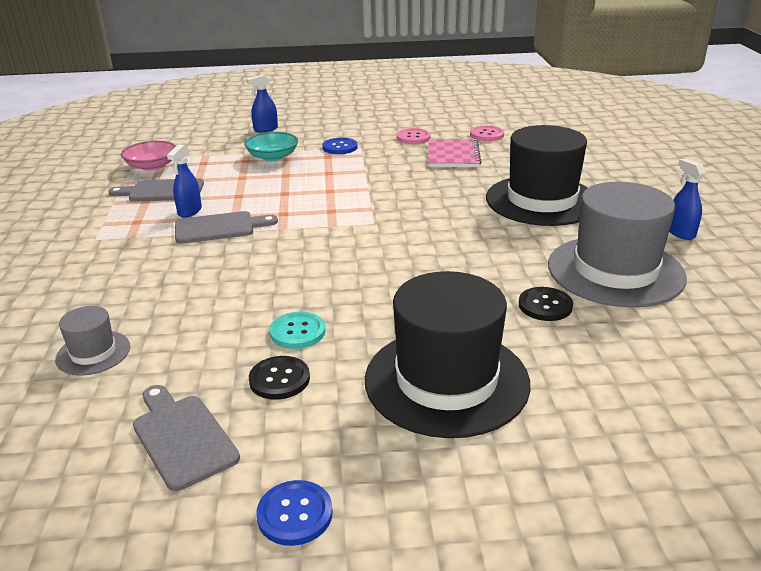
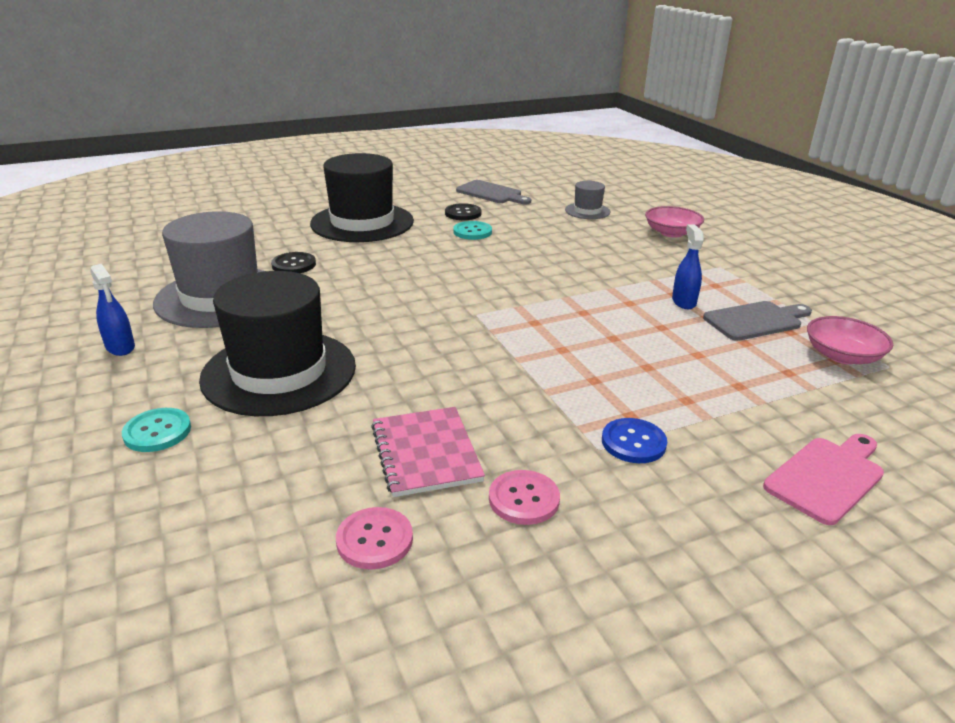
camera: 160 degrees right, 0 degrees up
grey cutting board [175,211,278,244] -> none
turquoise bowl [244,132,298,161] -> none
blue spray bottle [247,74,278,132] -> pink cutting board [763,434,884,525]
blue button [256,480,333,546] -> none
none -> turquoise button [122,408,191,452]
none -> pink bowl [645,206,704,237]

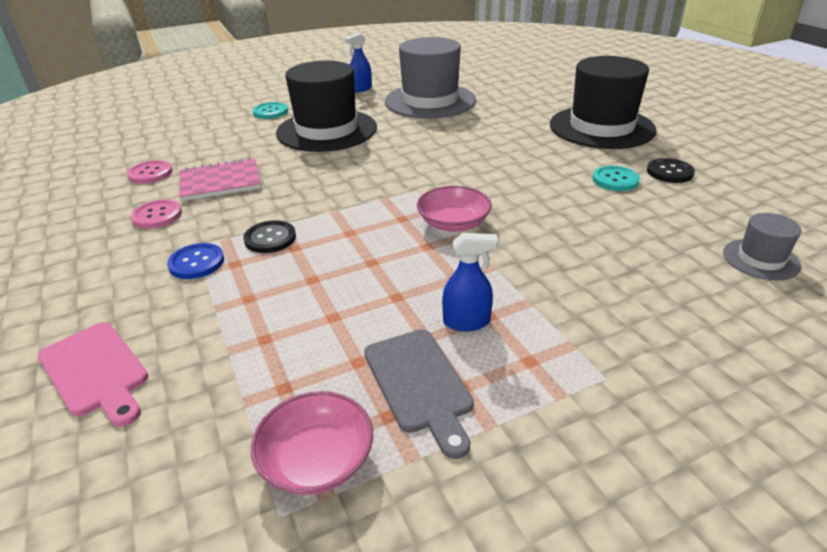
camera: 90 degrees right, 5 degrees up
black button [271,252,316,273] -> black button moved to [244,220,296,253]
grey cutting board [456,180,531,204] -> none
pink bowl [645,206,704,237] -> pink bowl moved to [417,186,492,231]

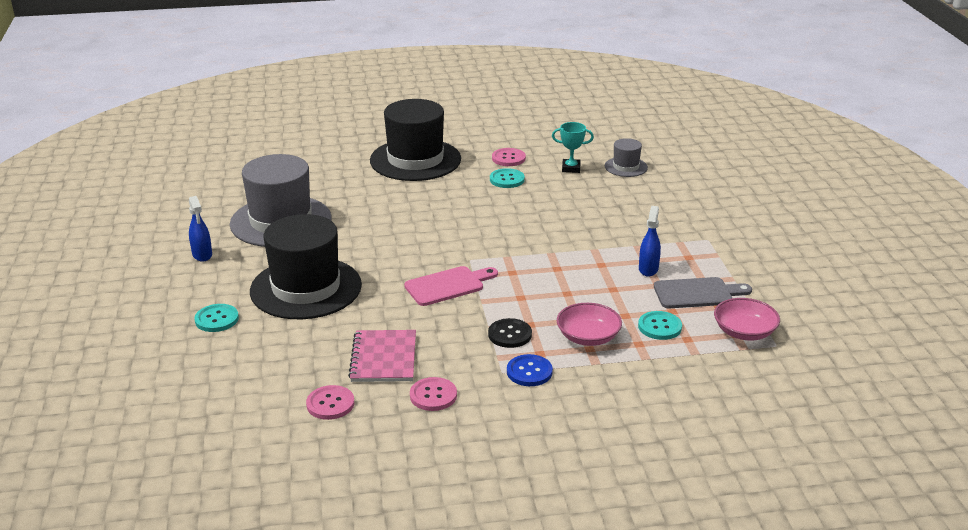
camera: 75 degrees left, 5 degrees down
pink cutting board [38,322,148,427] -> pink cutting board moved to [404,266,498,306]
pink bowl [417,186,492,231] -> pink bowl moved to [557,303,622,346]
black button [647,158,695,183] -> pink button [492,148,526,166]
none -> turquoise trophy [552,122,594,173]
none -> turquoise button [638,311,682,340]

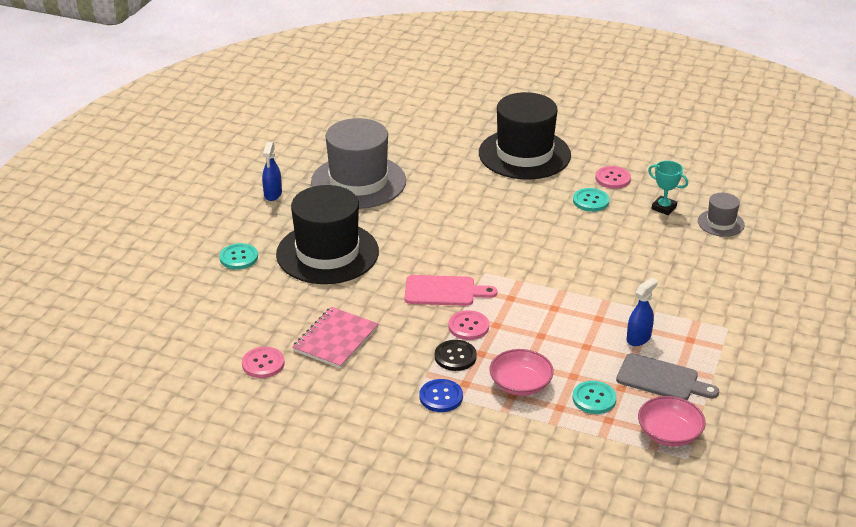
camera: 30 degrees right, 5 degrees up
pink button [410,377,457,411] -> pink button moved to [448,310,489,340]

